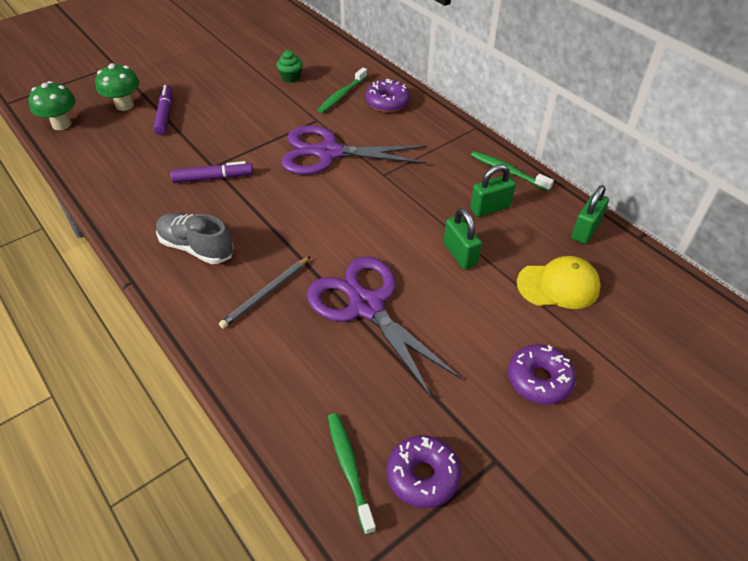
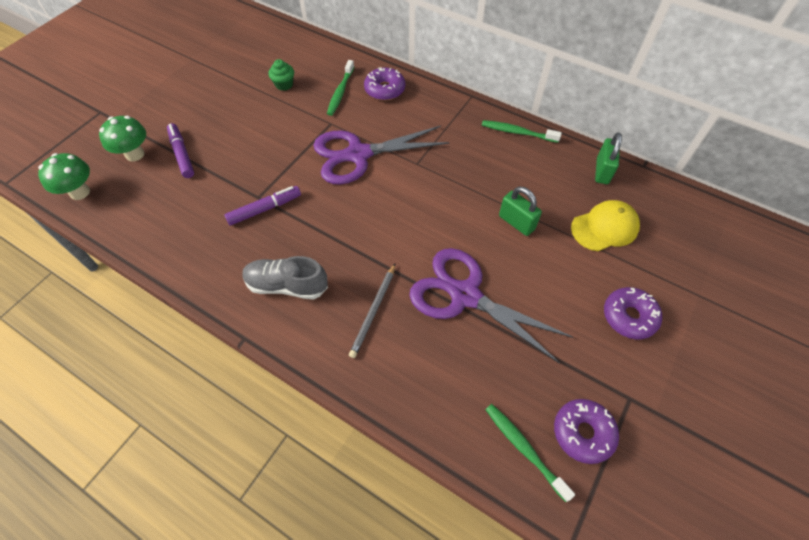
camera: 20 degrees left, 10 degrees up
green padlock [470,164,516,217] -> none

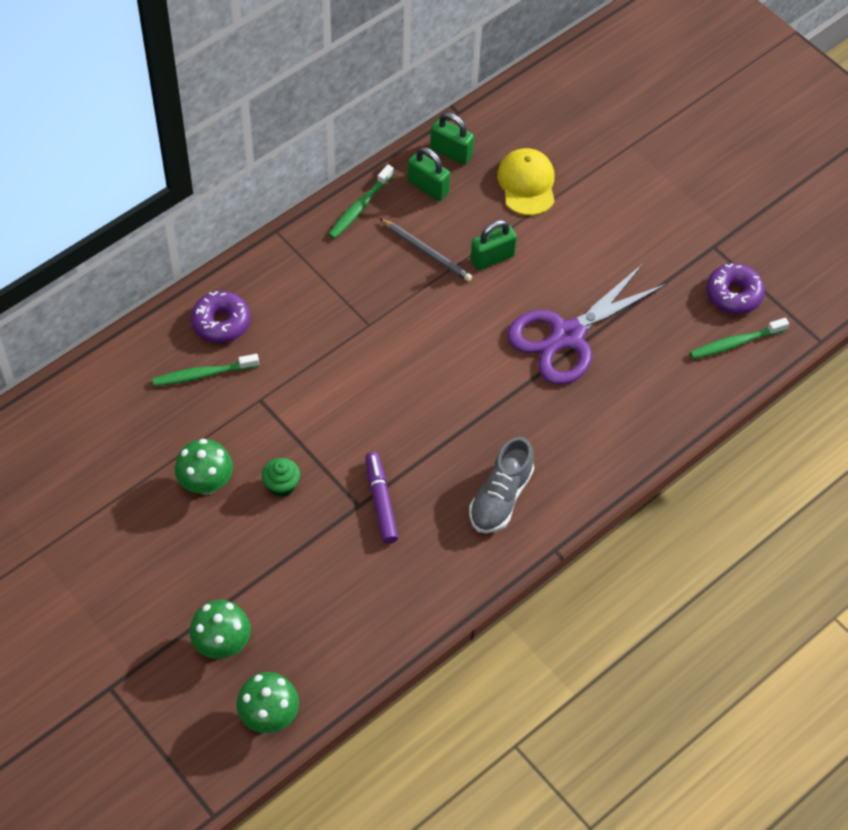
camera: 75 degrees left, 0 degrees up
purple marker [167,123,194,178] -> none
green cupcake [268,59,294,91] -> green cupcake moved to [262,458,300,497]
purple scissors [313,126,450,185] -> none
green toothbrush [327,60,354,116] -> green toothbrush turned 135 degrees clockwise [152,354,259,386]
grey pencil [349,264,395,358] -> grey pencil moved to [379,218,472,282]
purple donut [604,287,662,339] -> none
none -> green mushroom [175,439,233,495]
none -> green padlock [407,147,450,201]

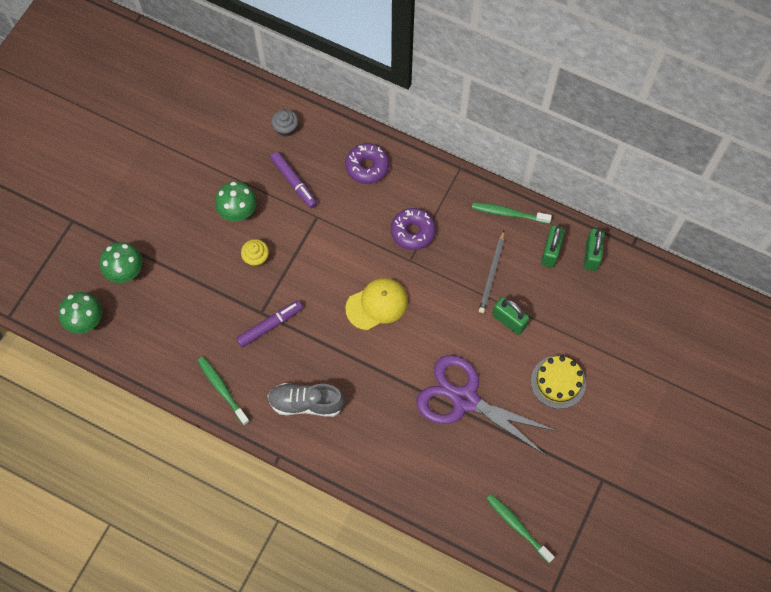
camera: 70 degrees right, 10 degrees up
green toothbrush [152,354,259,386] -> green toothbrush moved to [197,357,250,425]
green cupcake [262,458,300,497] -> yellow cupcake [241,239,269,267]
yellow cap [497,148,555,216] -> yellow cap moved to [345,278,408,330]
purple donut [706,263,765,314] -> purple donut moved to [391,208,436,250]
none -> purple marker [270,152,317,208]
none -> grey cupcake [271,109,298,137]
none -> yellow cake [531,356,586,409]

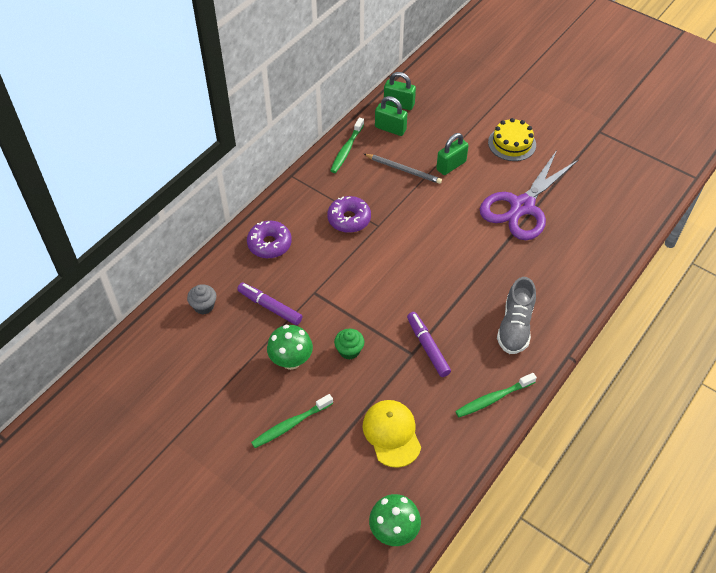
camera: 80 degrees left, 15 degrees down
green mushroom [100,242,143,283] -> none
yellow cupcake [241,239,269,267] -> green cupcake [334,329,364,360]
purple marker [270,152,317,208] -> purple marker turned 120 degrees counterclockwise [237,282,303,325]
yellow cap [345,278,408,330] -> yellow cap moved to [362,400,421,468]
green toothbrush [487,494,555,563] -> green toothbrush moved to [251,394,333,448]

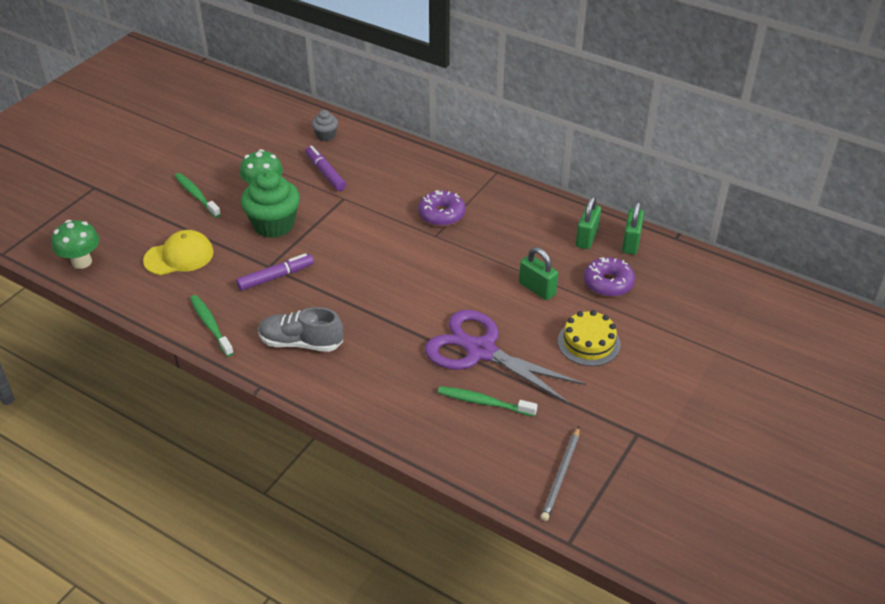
camera: 85 degrees right, 10 degrees down
purple marker [237,282,303,325] -> purple marker turned 60 degrees counterclockwise [306,146,346,191]
purple donut [247,221,292,258] -> purple donut moved to [584,257,635,297]
green toothbrush [330,118,364,173] -> green toothbrush moved to [438,386,537,417]
green cupcake [334,329,364,360] -> green cupcake [241,170,300,238], size x1.97
grey pencil [364,154,442,184] -> grey pencil moved to [541,427,580,521]

